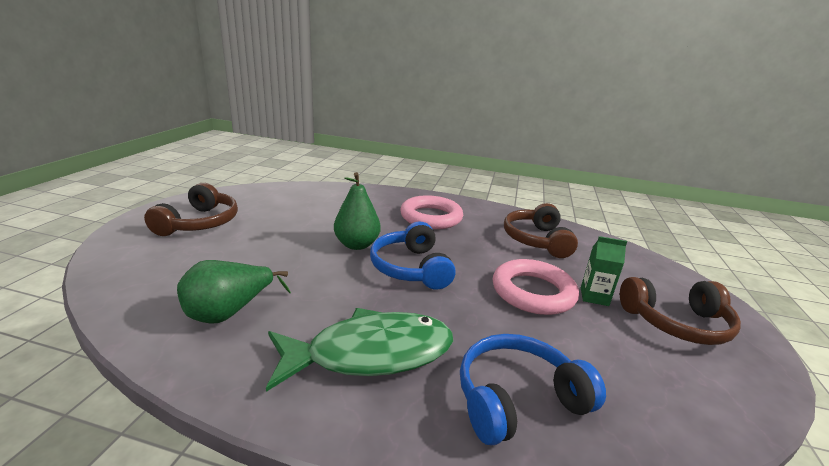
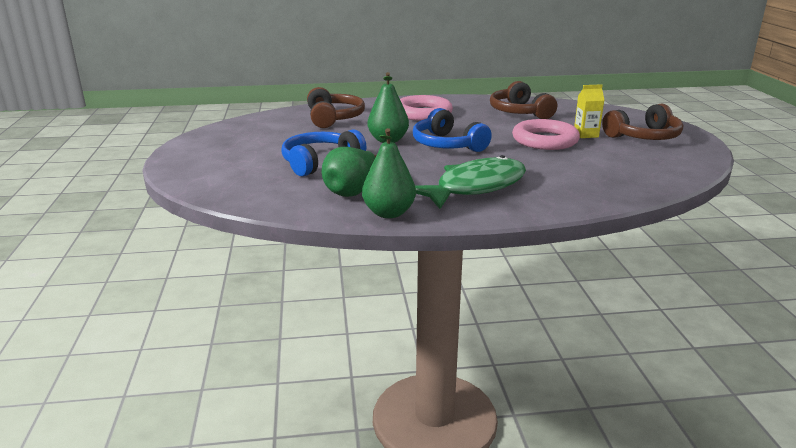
camera: 20 degrees left, 0 degrees up
brown headphones [144,183,238,236] -> brown headphones moved to [307,87,365,128]
blue headphones [460,334,606,445] -> blue headphones moved to [281,129,367,177]
green carton [581,236,627,306] -> yellow carton [574,84,604,138]
none -> green pear [362,128,416,218]

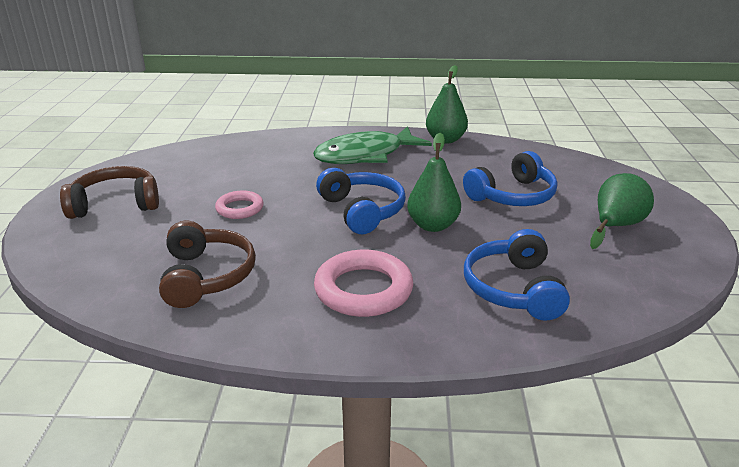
camera: 170 degrees left, 5 degrees up
brown headphones [307,87,365,128] -> blue headphones [464,229,570,321]
green pear [322,147,377,197] -> green pear moved to [590,173,654,249]
pink ring [512,119,580,150] -> pink ring [215,191,264,219], size x0.59
yellow carton [574,84,604,138] -> none

